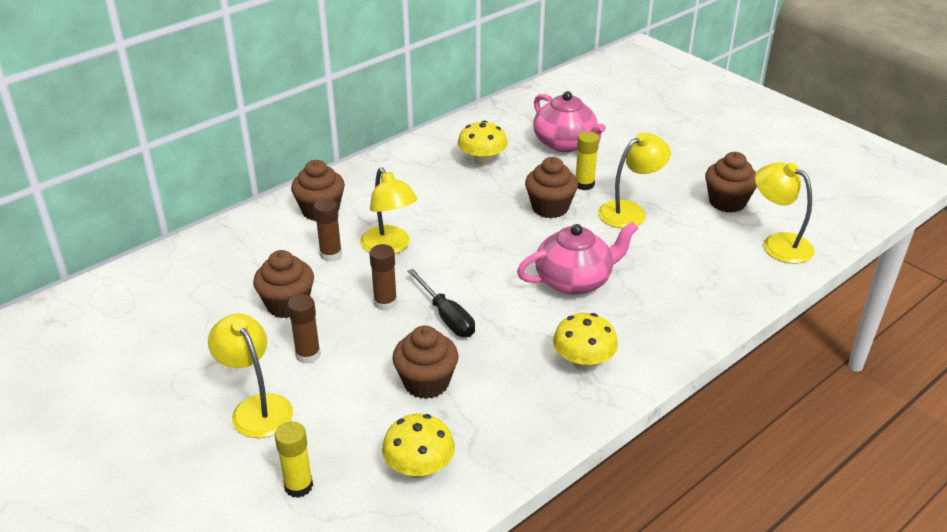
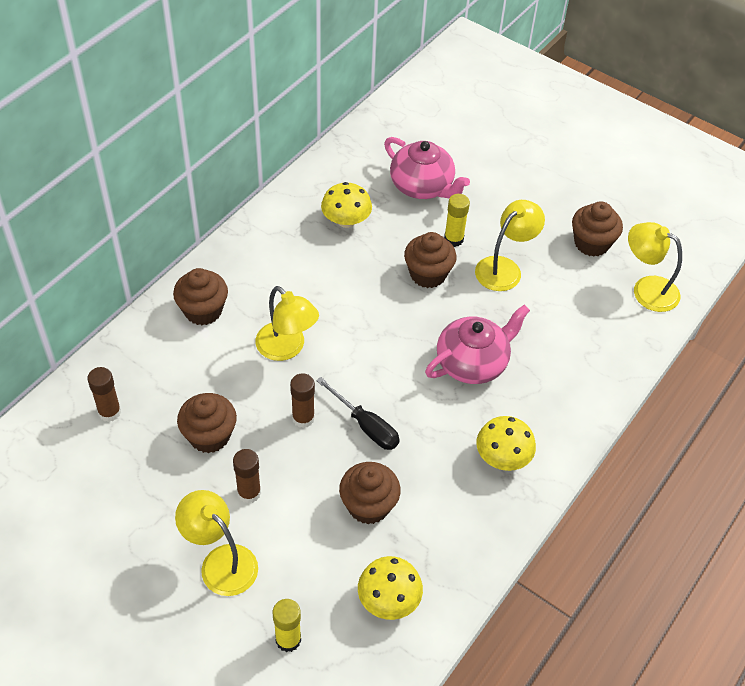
camera: 15 degrees left, 15 degrees up
brown glue stick [314,198,342,261] -> brown glue stick moved to [87,367,121,422]

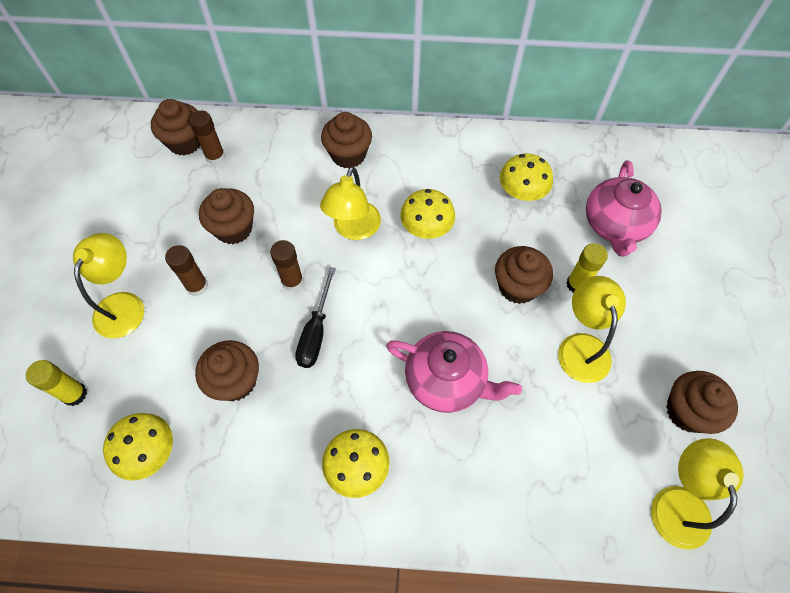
camera: 60 degrees right, 10 degrees up
yellow lamp [475,200,545,291] -> yellow lamp turned 105 degrees counterclockwise [558,276,626,383]
none -> brown cupcake [151,99,200,156]
none -> yellow mushroom [400,189,455,239]

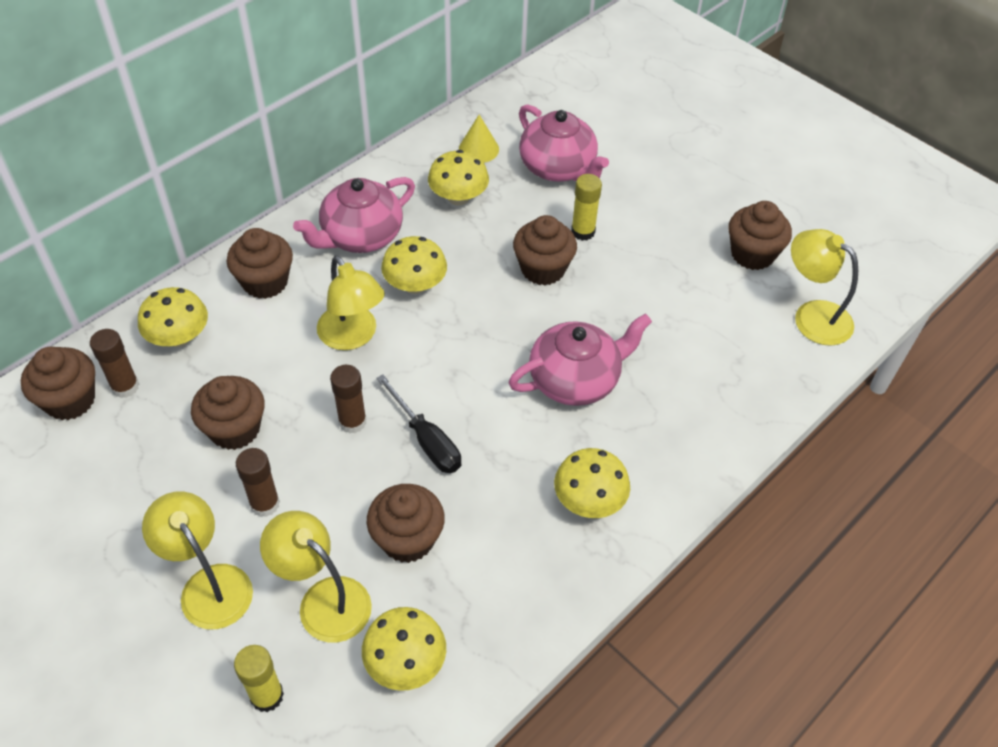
camera: 50 degrees left, 10 degrees down
yellow lamp [558,276,626,383] -> yellow lamp moved to [260,511,372,643]
none -> yellow mushroom [138,287,208,347]
none -> pink teapot [293,177,415,253]
none -> yellow cone [459,115,499,163]

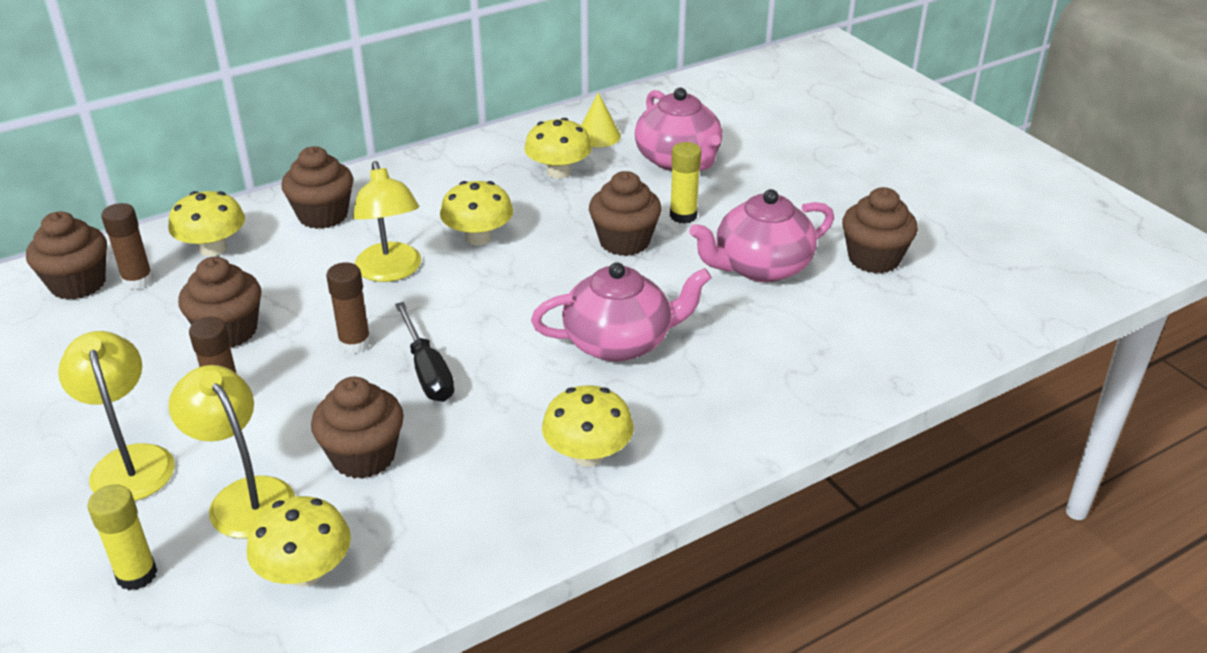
camera: 15 degrees right, 15 degrees down
pink teapot [293,177,415,253] -> pink teapot moved to [689,189,834,282]
yellow lamp [791,229,858,346] -> none

